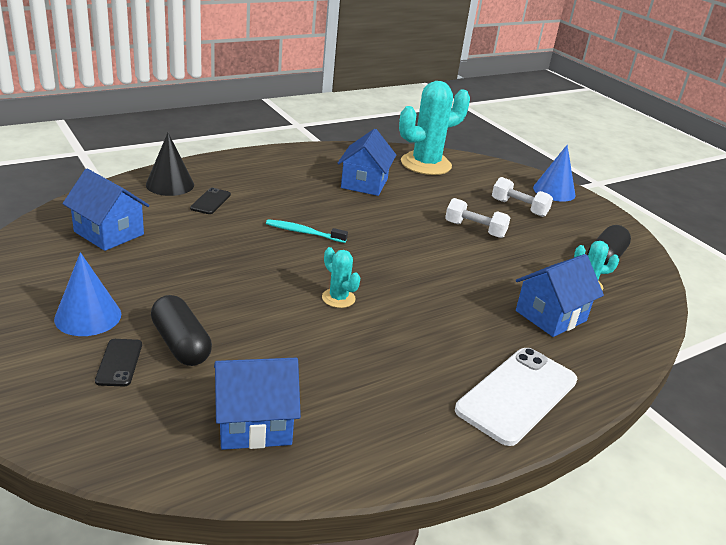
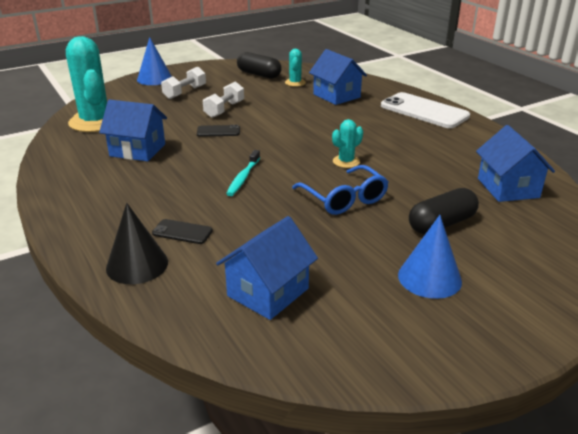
camera: 85 degrees left, 0 degrees up
black phone [95,339,142,387] -> black phone moved to [197,125,240,137]
none -> blue glasses [292,165,389,215]

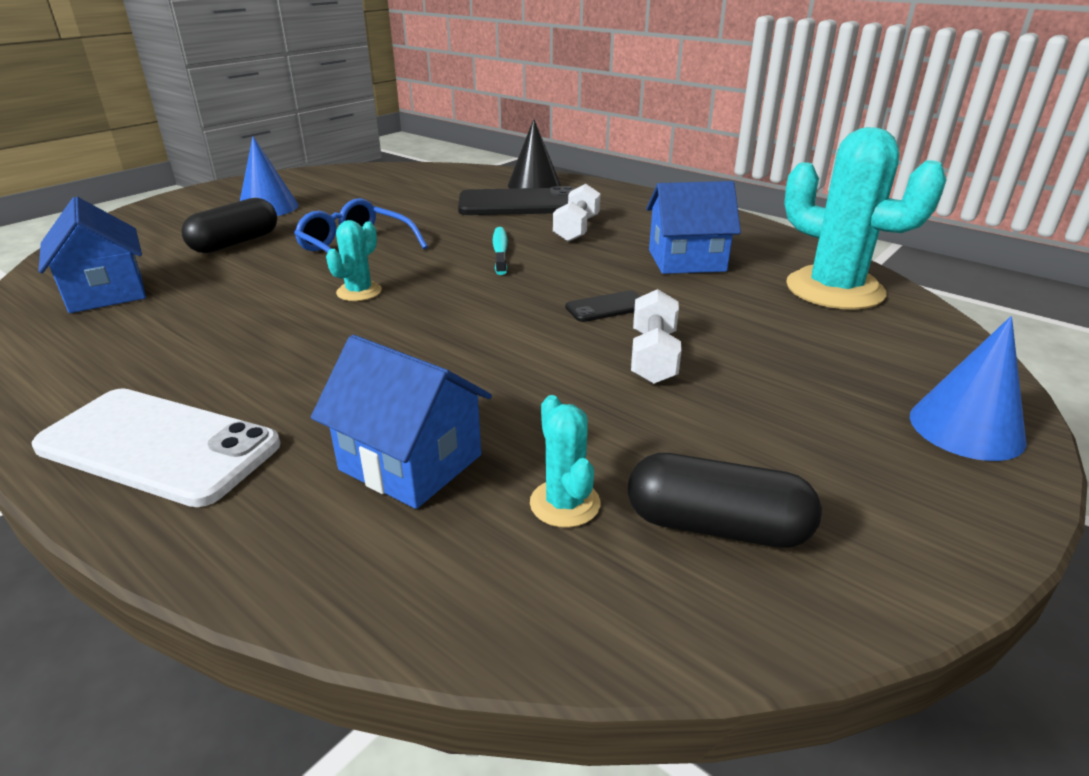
camera: 160 degrees right, 0 degrees up
black phone [152,219,213,244] -> black phone [458,186,574,215], size x2.10
white dumbbell [161,67,206,99] -> white dumbbell moved to [553,184,600,242]
blue house [216,216,318,320] -> none

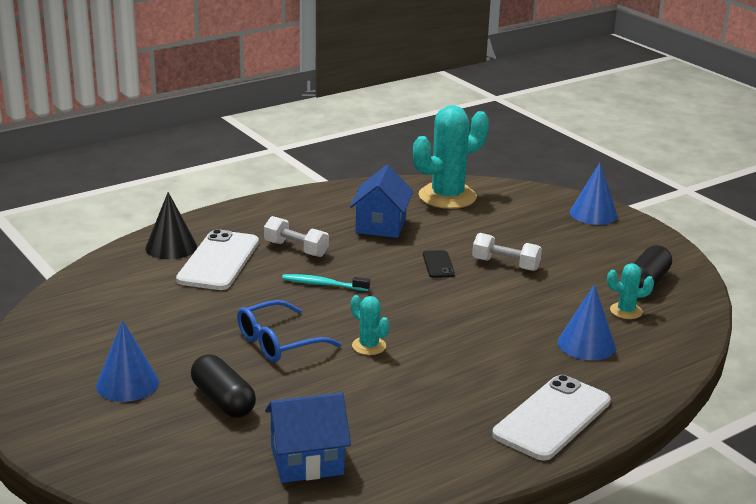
camera: 75 degrees left, 5 degrees down
blue house [311,335,492,509] -> blue cone [558,284,616,360]
black phone [458,186,574,215] -> white phone [176,229,259,290]

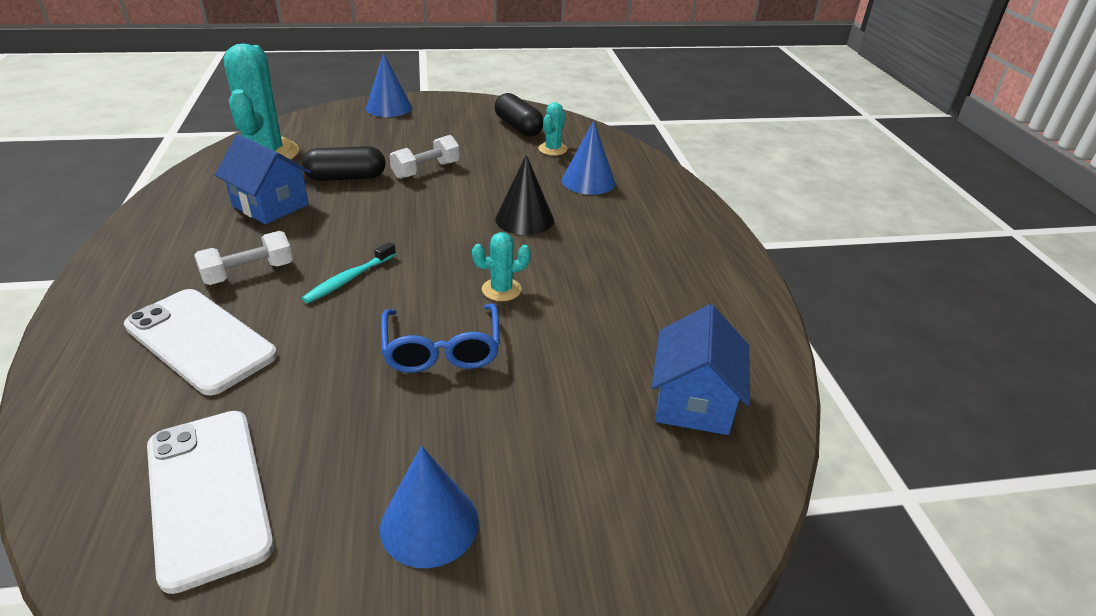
camera: 65 degrees left, 10 degrees up
black cone [145,192,197,259] -> black cone moved to [495,155,554,235]
black capsule [191,354,256,418] -> black capsule moved to [302,146,386,181]
black phone [423,250,455,278] -> none
white phone [492,375,611,461] -> white phone moved to [147,411,274,594]

